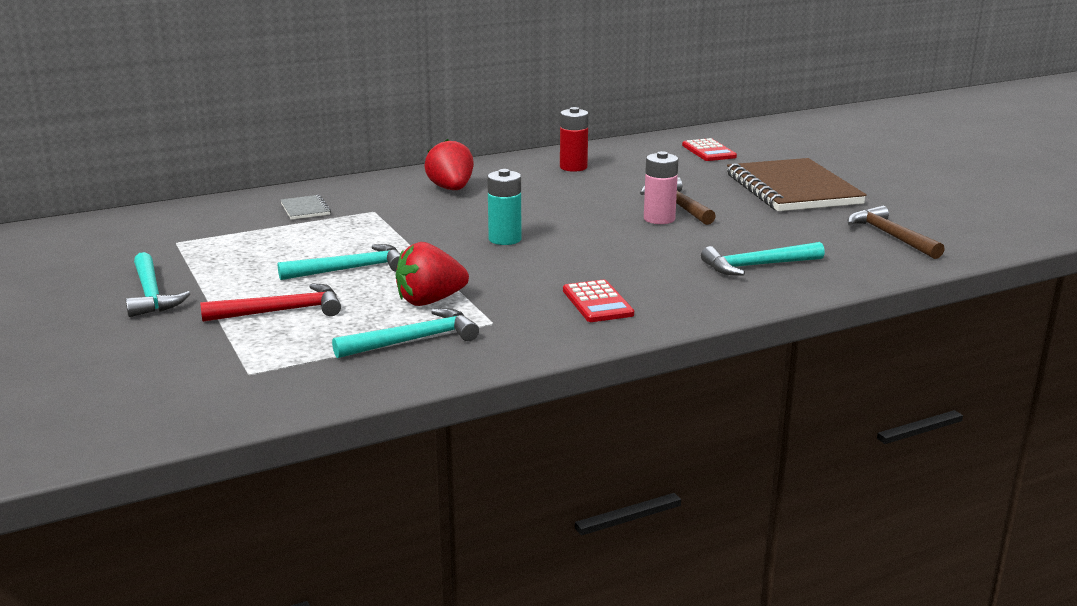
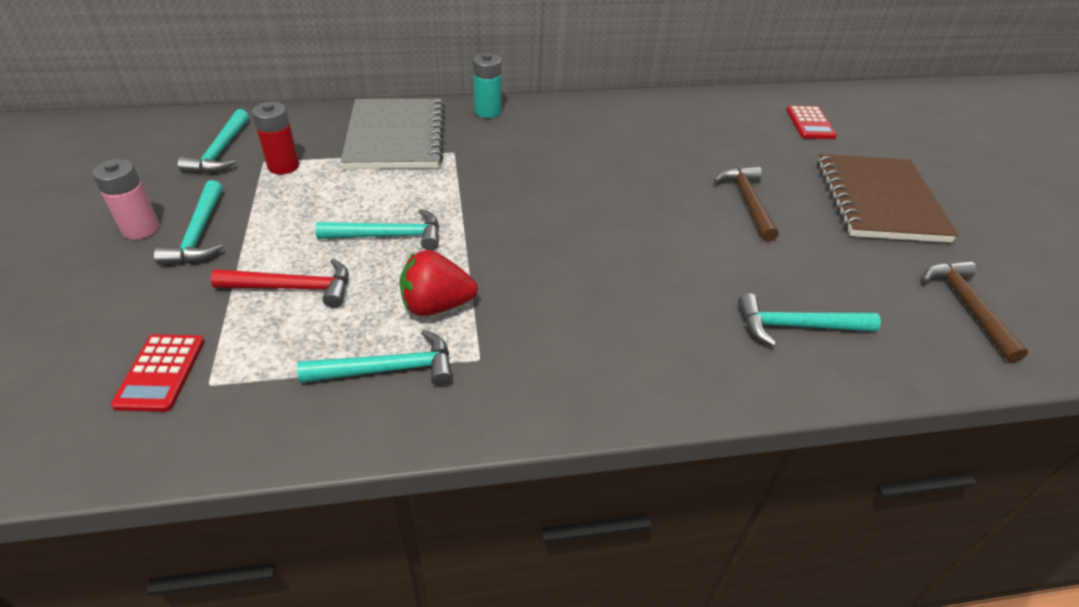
camera: 15 degrees right, 20 degrees up
grey notebook [281,195,331,220] -> grey notebook [341,99,445,169], size x2.45
red strawberry [424,139,474,190] -> none
turquoise battery [487,169,522,245] -> turquoise battery moved to [473,53,501,118]
red battery [560,107,589,172] -> red battery moved to [252,102,299,174]
red calculator [563,280,634,322] -> red calculator moved to [111,334,204,412]
pink battery [644,151,678,224] -> pink battery moved to [92,159,160,239]
none -> turquoise hammer [178,109,249,173]

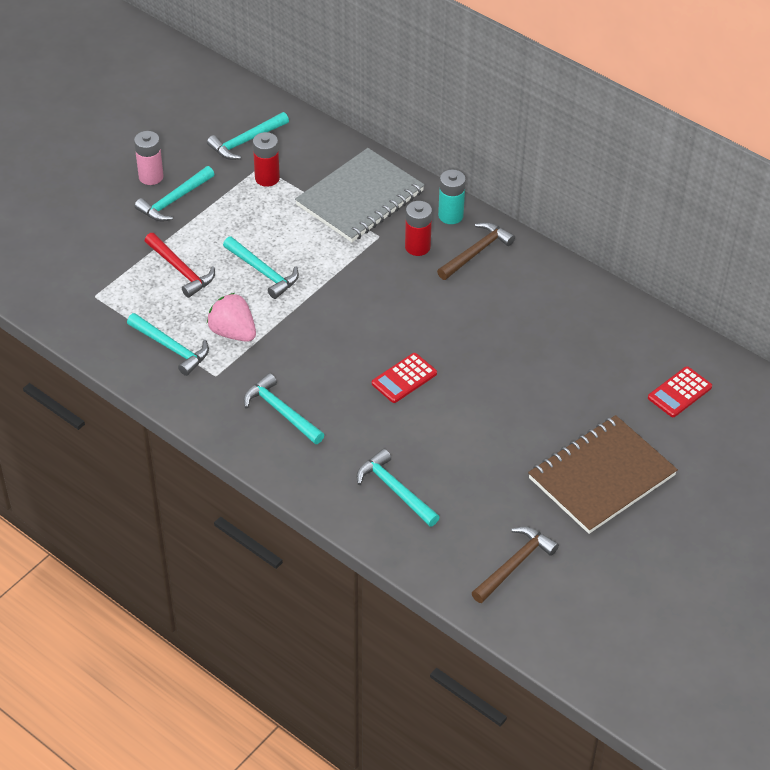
camera: 50 degrees right, 5 degrees up
red calculator [111,334,204,412] -> red calculator moved to [372,353,437,403]
red strawberry [399,250,478,316] -> pink strawberry [207,293,256,342]
brown hammer [714,166,779,242] -> brown hammer moved to [437,222,515,280]
none -> turquoise hammer [244,373,324,444]
none -> red battery [405,201,432,256]

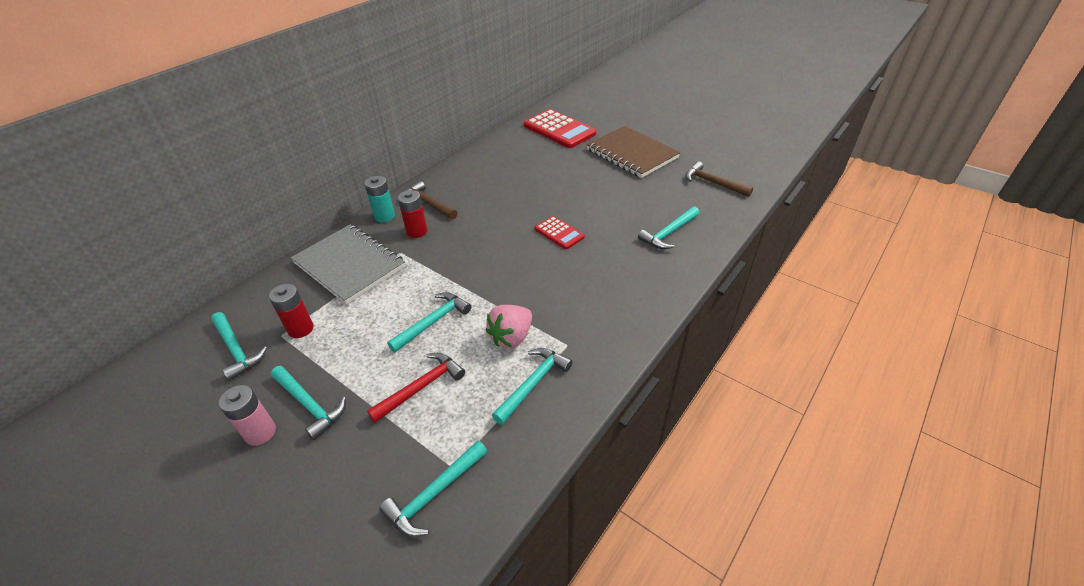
camera: 90 degrees left, 5 degrees down
turquoise hammer [244,373,324,444] -> turquoise hammer moved to [379,440,487,537]
red calculator [648,366,712,417] -> red calculator [524,109,596,148], size x1.84

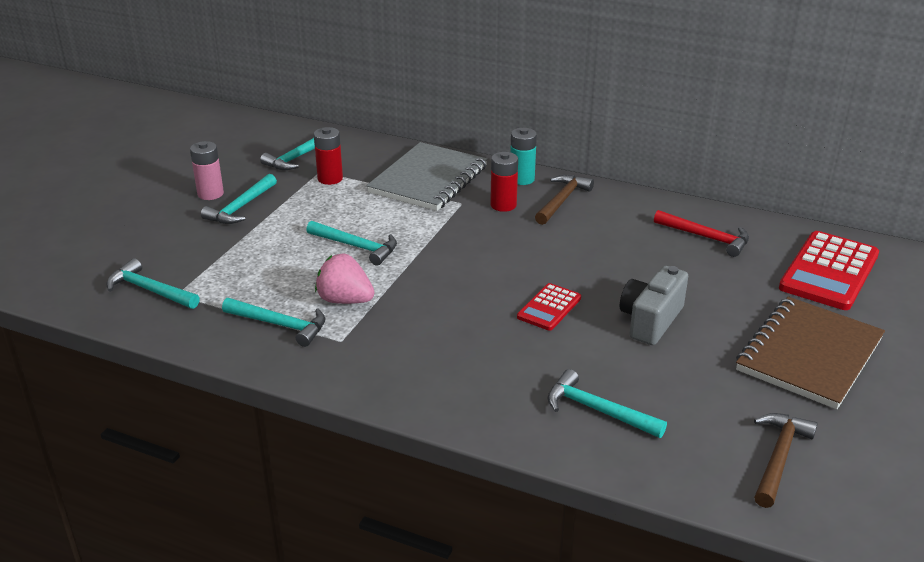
camera: 75 degrees right, 10 degrees down
red hammer [367,353,465,423] -> red hammer moved to [654,210,749,257]
none -> grey camera [620,266,688,345]

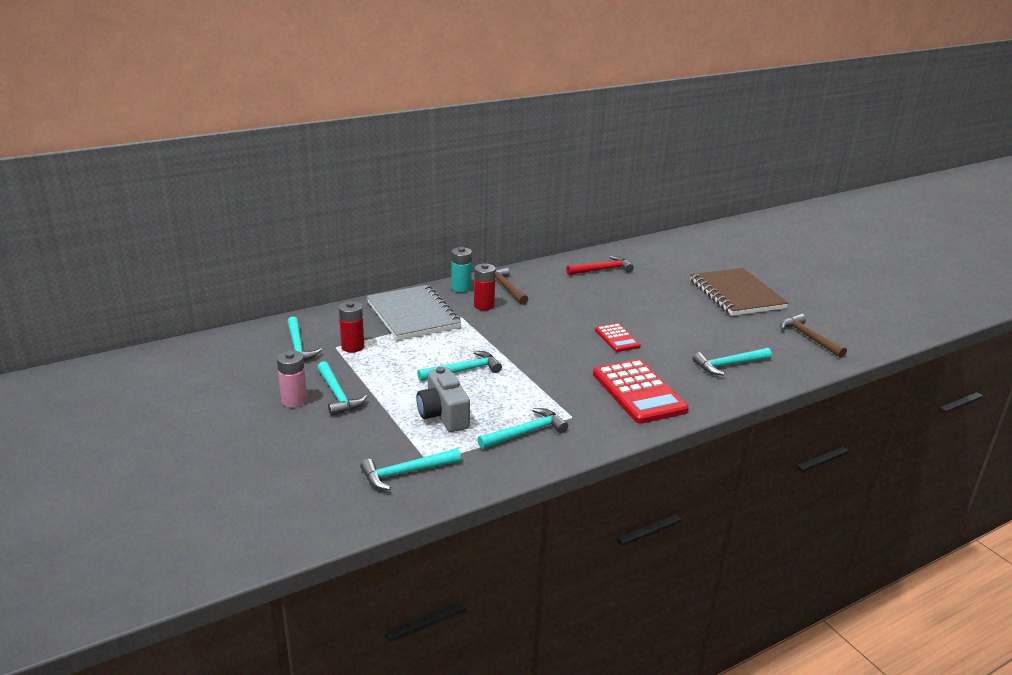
camera: 55 degrees left, 5 degrees down
pink strawberry [315,253,374,304] -> none
grey camera [620,266,688,345] -> grey camera moved to [416,367,470,432]
red calculator [779,231,879,310] -> red calculator moved to [593,359,689,424]

